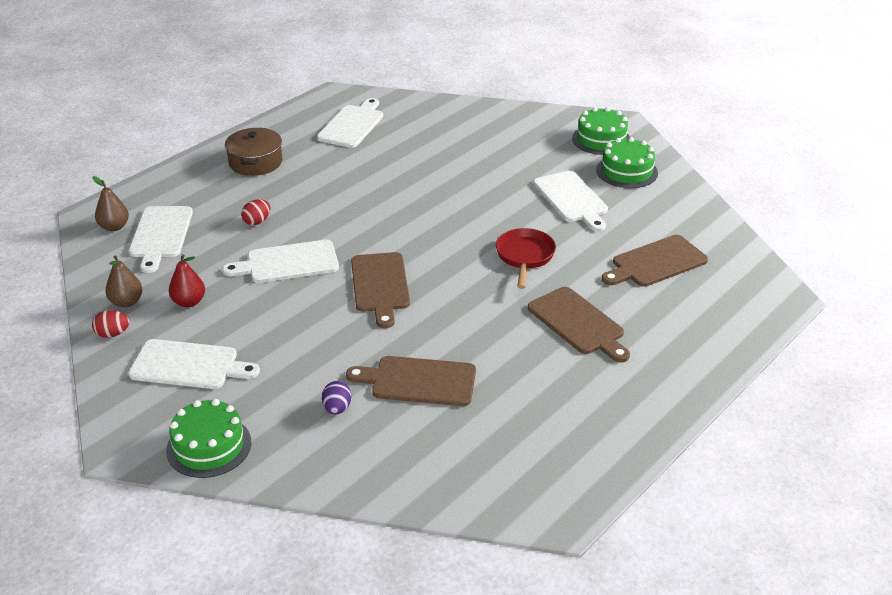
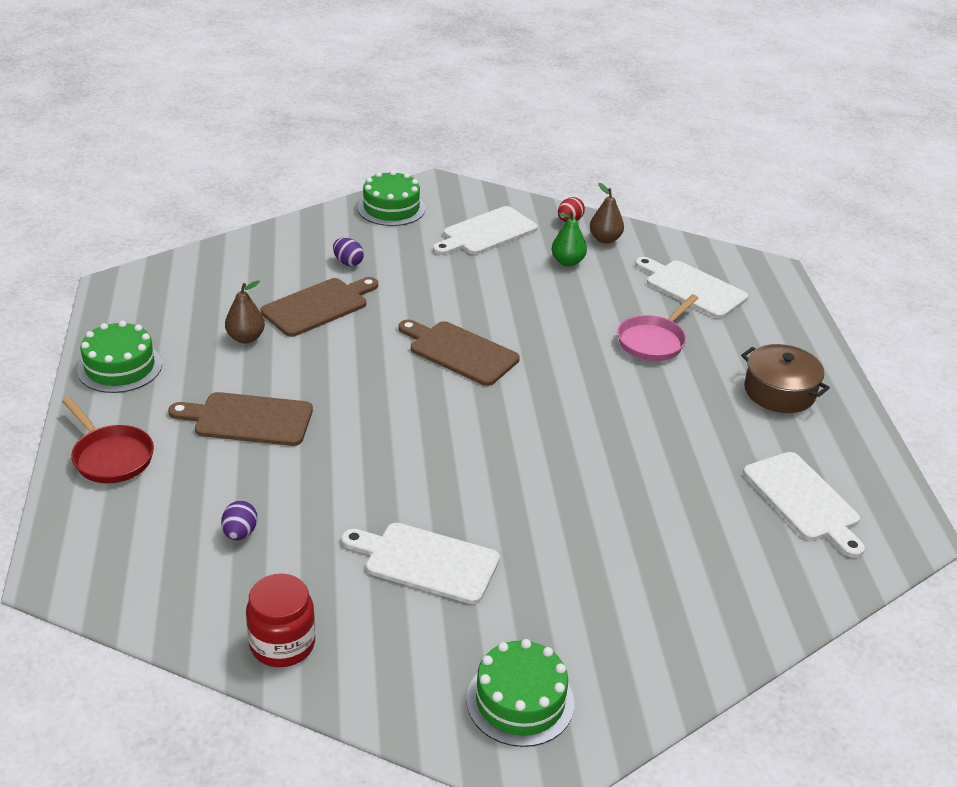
camera: 130 degrees right, 0 degrees up
brown pear [92,176,129,231] -> brown pear moved to [225,280,265,343]
red pear [169,254,205,307] -> green pear [552,211,587,266]
white cutting board [222,240,339,283] -> none
red egg [241,199,271,225] -> pink pan [617,294,698,361]
red pan [496,228,556,289] -> red pan moved to [62,397,154,483]
green cake [596,137,658,188] -> green cake moved to [77,321,162,393]
brown cutting board [602,235,708,287] -> purple egg [221,501,257,540]
none -> red jar [246,574,315,667]

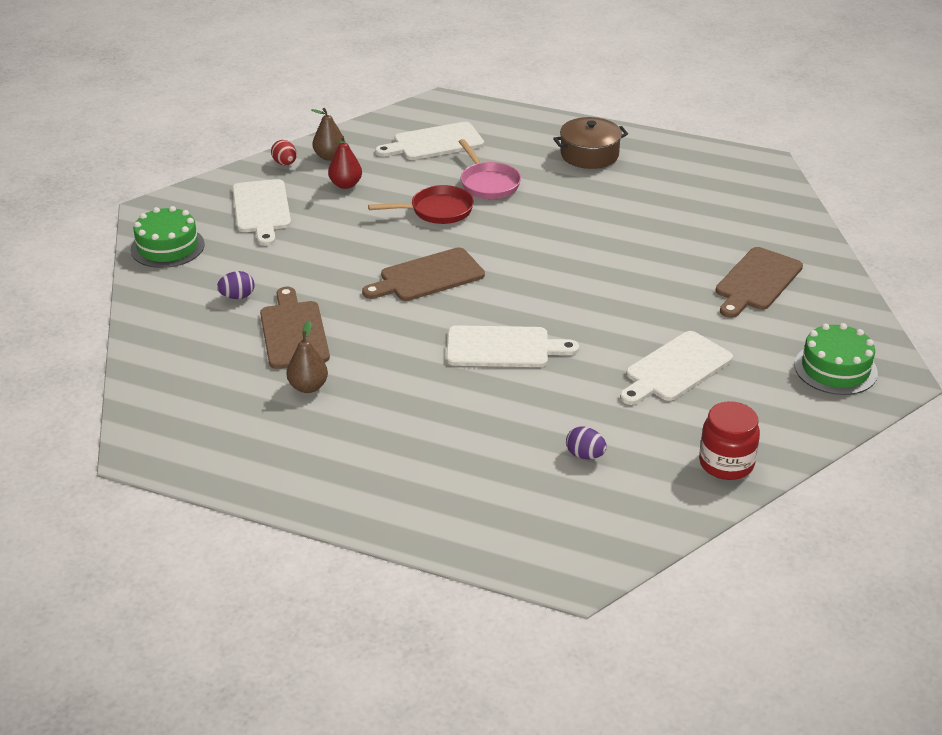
camera: 60 degrees left, 0 degrees up
red pan [62,397,154,483] -> red pan moved to [368,185,474,224]
green cake [77,321,162,393] -> none
brown cutting board [168,392,313,446] -> brown cutting board moved to [715,247,803,318]
green pear [552,211,587,266] -> red pear [328,136,362,189]
white cutting board [743,452,865,558] -> white cutting board moved to [446,325,579,367]

